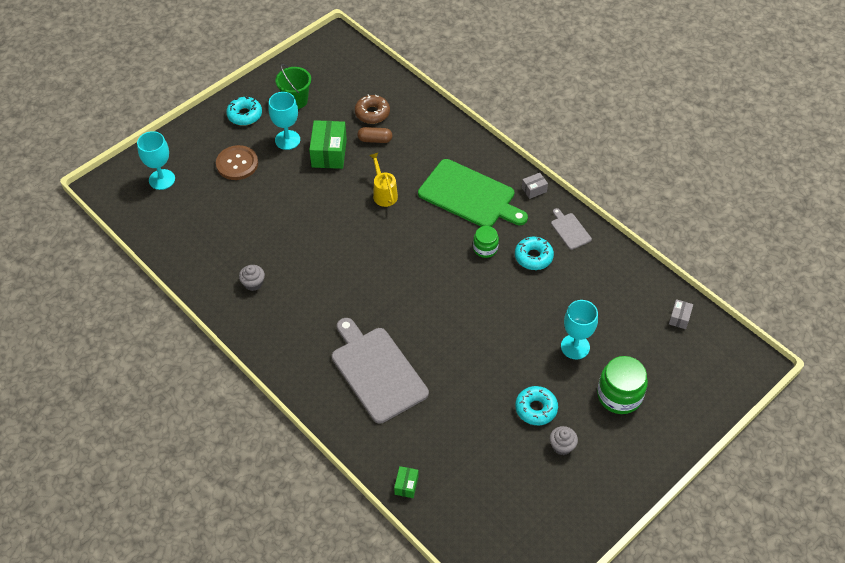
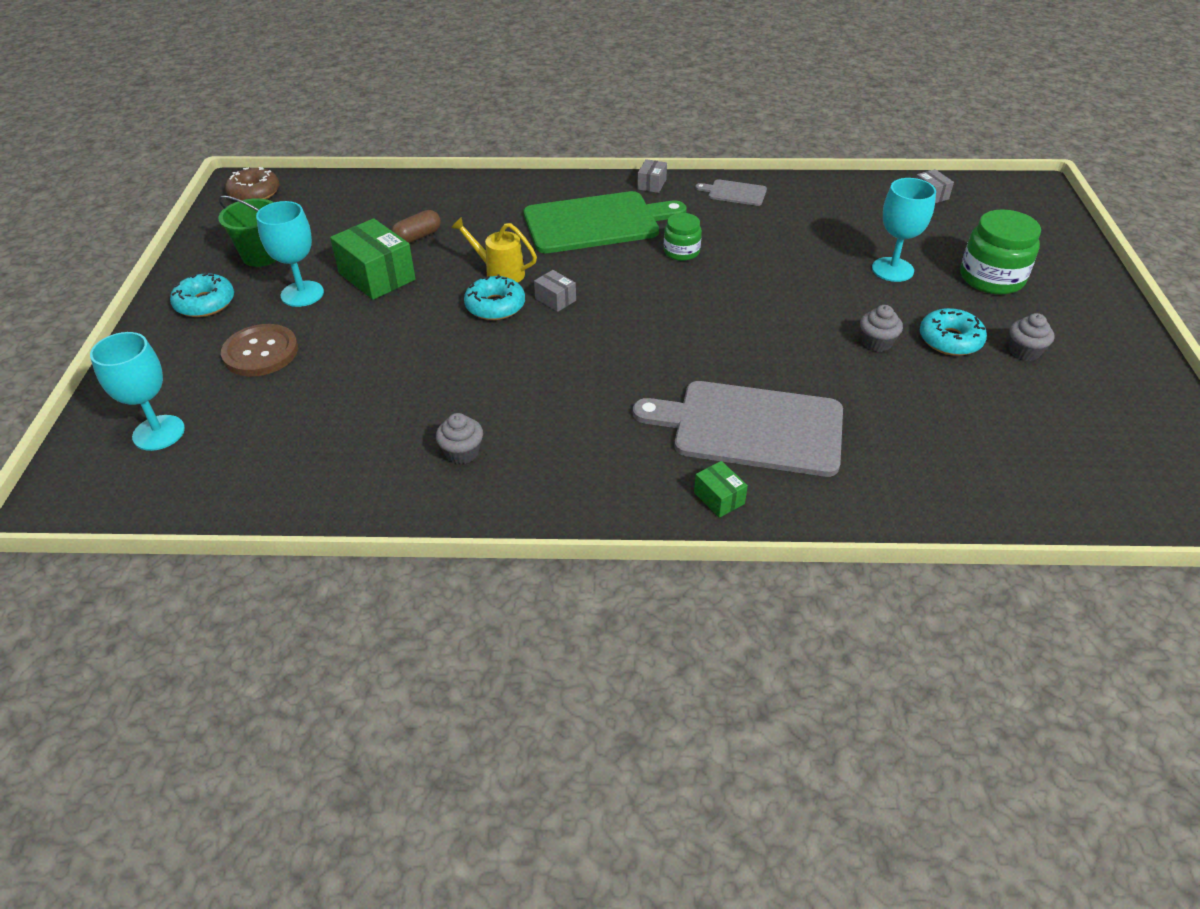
camera: 45 degrees left, 10 degrees down
brown donut [355,95,390,124] -> brown donut moved to [225,167,280,200]
green box [394,466,418,498] -> green box moved to [694,461,748,518]
turquoise donut [515,237,554,270] -> turquoise donut moved to [464,274,525,320]
none -> grey box [534,270,576,312]
none -> grey cupcake [860,305,903,352]

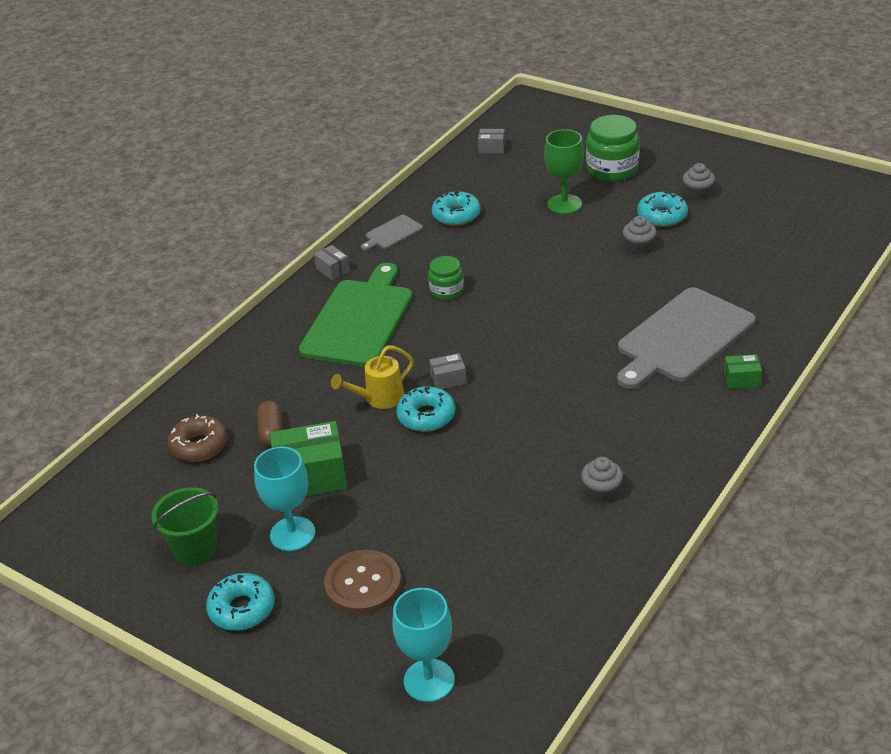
camera: 55 degrees left, 5 degrees down
brown donut [225,167,280,200] -> brown donut moved to [167,414,228,462]
turquoise goblet [872,178,936,282] -> green goblet [544,129,584,214]
none -> turquoise donut [432,191,481,226]

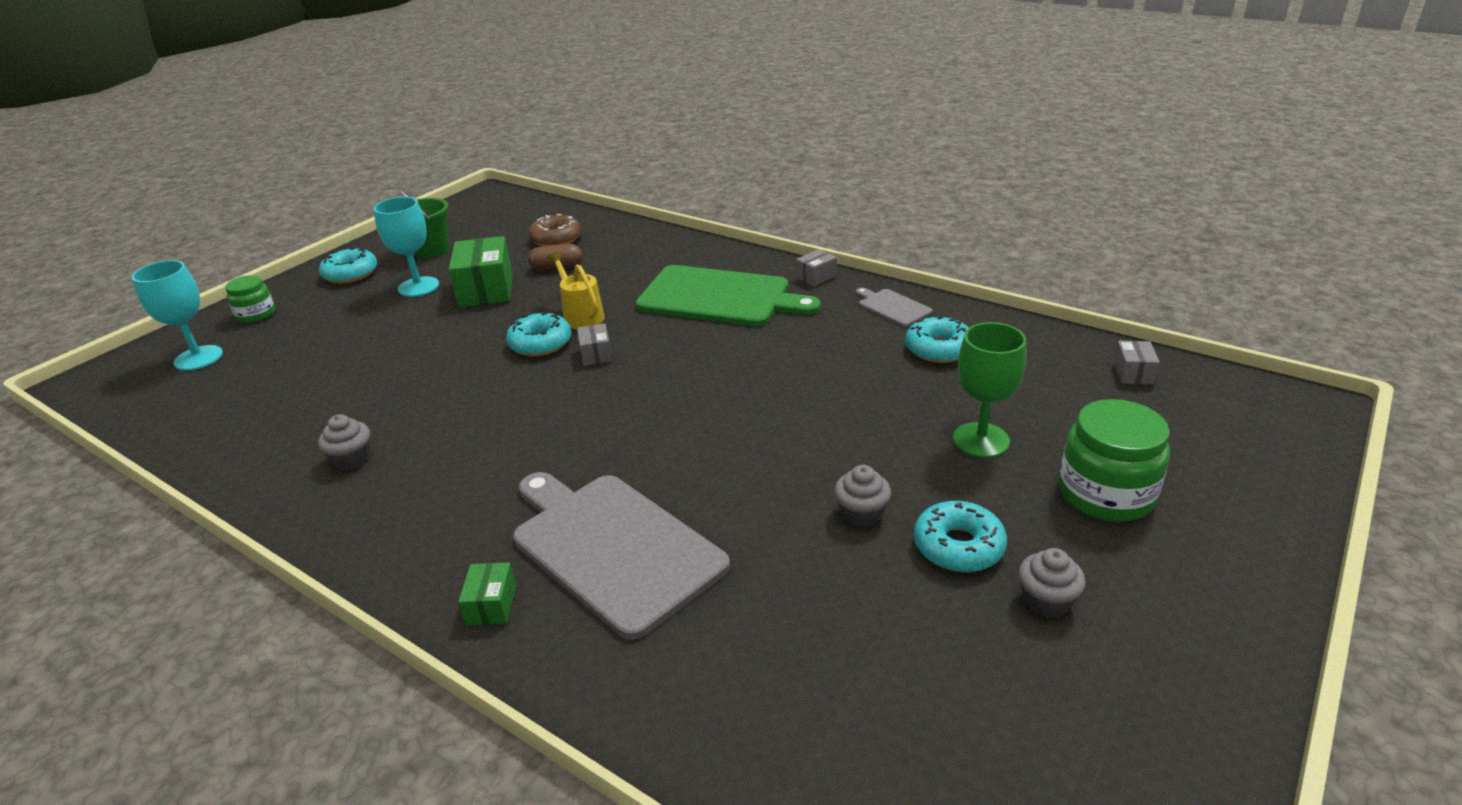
camera: 90 degrees right, 5 degrees down
brown button [324,550,402,614] -> none
green jar [428,256,464,300] -> green jar moved to [225,275,275,323]

